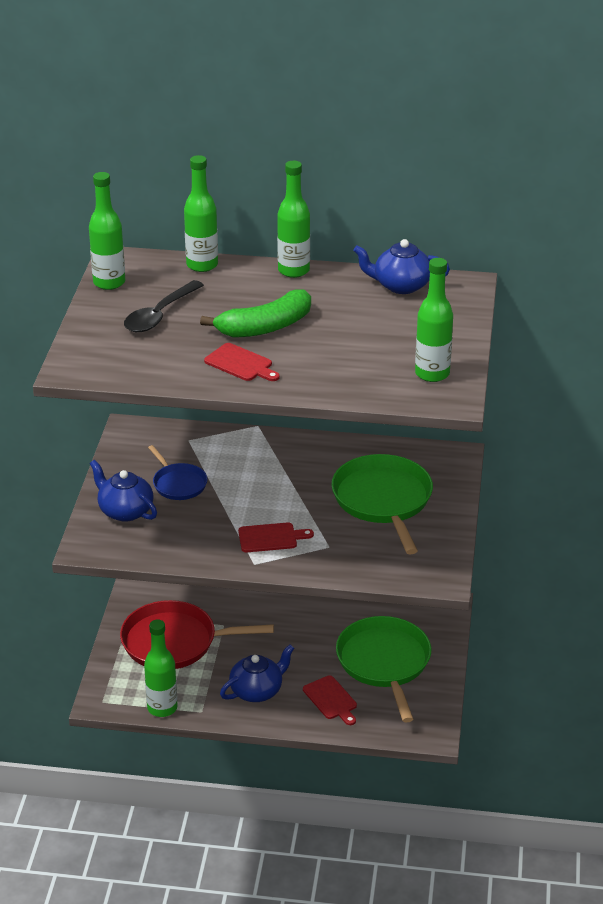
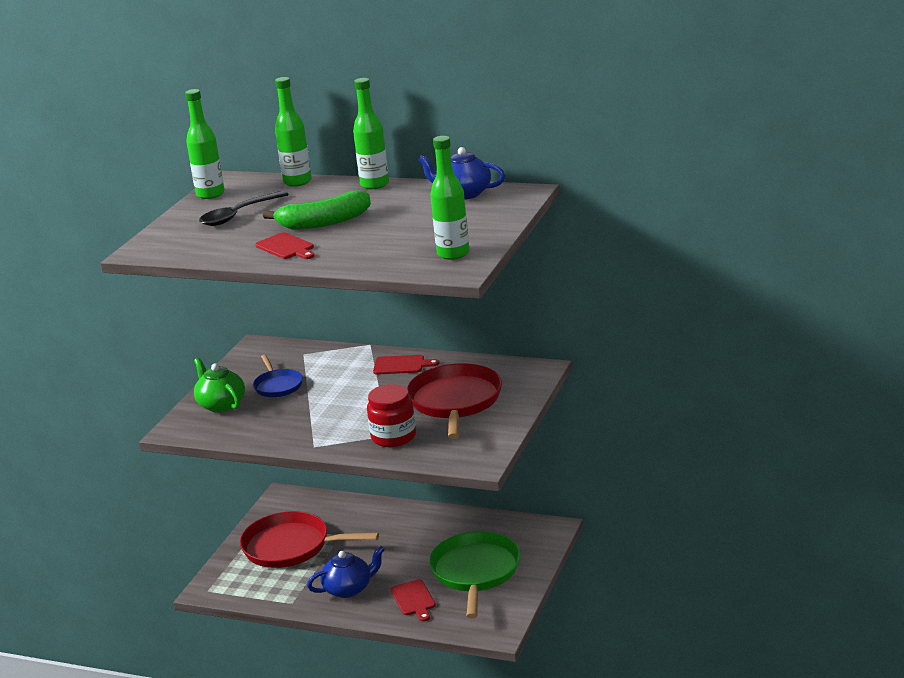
camera: 15 degrees right, 10 degrees down
blue teapot [90,460,157,522] -> green teapot [194,358,245,412]
green bottle [144,619,178,717] -> none
red cutting board [238,522,314,552] -> red cutting board moved to [373,355,439,375]
green pan [331,454,433,554] -> red pan [407,363,502,439]
none -> red jar [367,384,416,447]

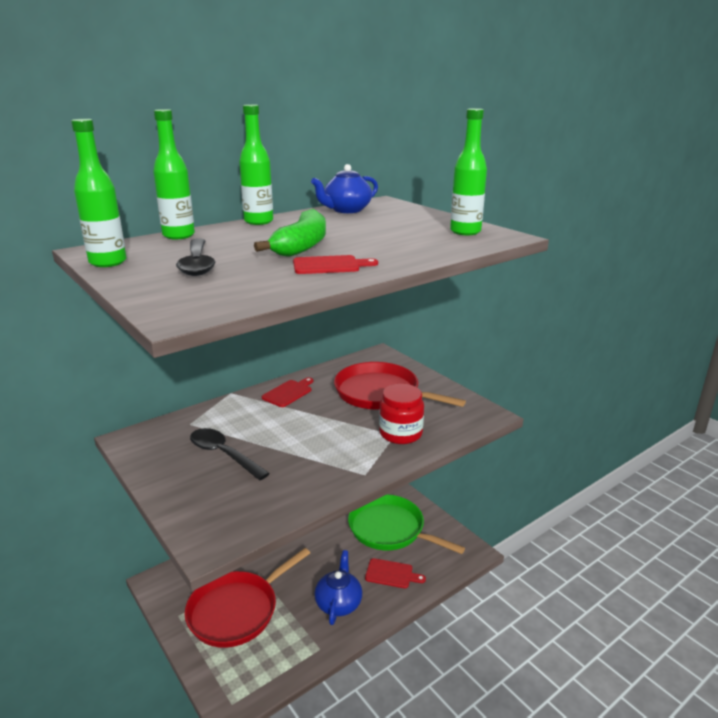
camera: 60 degrees left, 0 degrees up
green teapot [194,358,245,412] -> none
blue pan [253,355,303,397] -> black spoon [190,428,270,480]

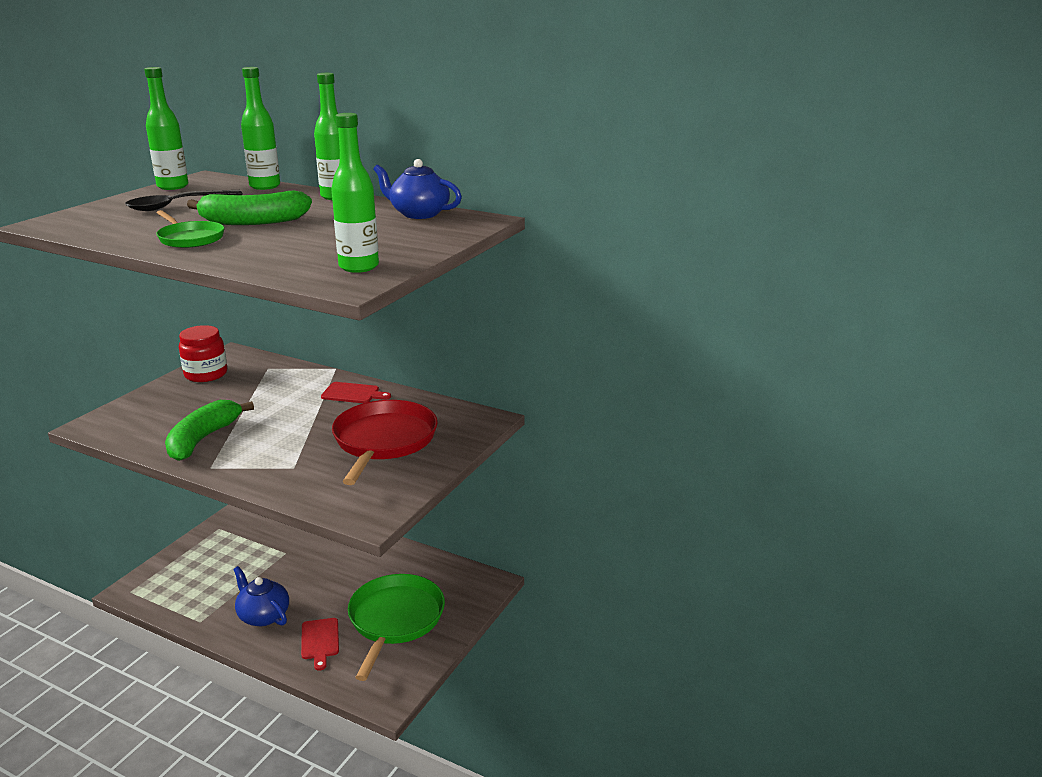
camera: 65 degrees right, 0 degrees up
red pan [185,548,310,648] -> none
black spoon [190,428,270,480] -> none
red cutting board [293,255,378,274] -> green pan [156,210,225,248]
blue teapot [314,550,362,625] -> blue teapot turned 120 degrees counterclockwise [233,566,289,626]
red jar [379,384,424,444] -> red jar moved to [179,325,227,382]
none -> green banana [165,400,254,461]

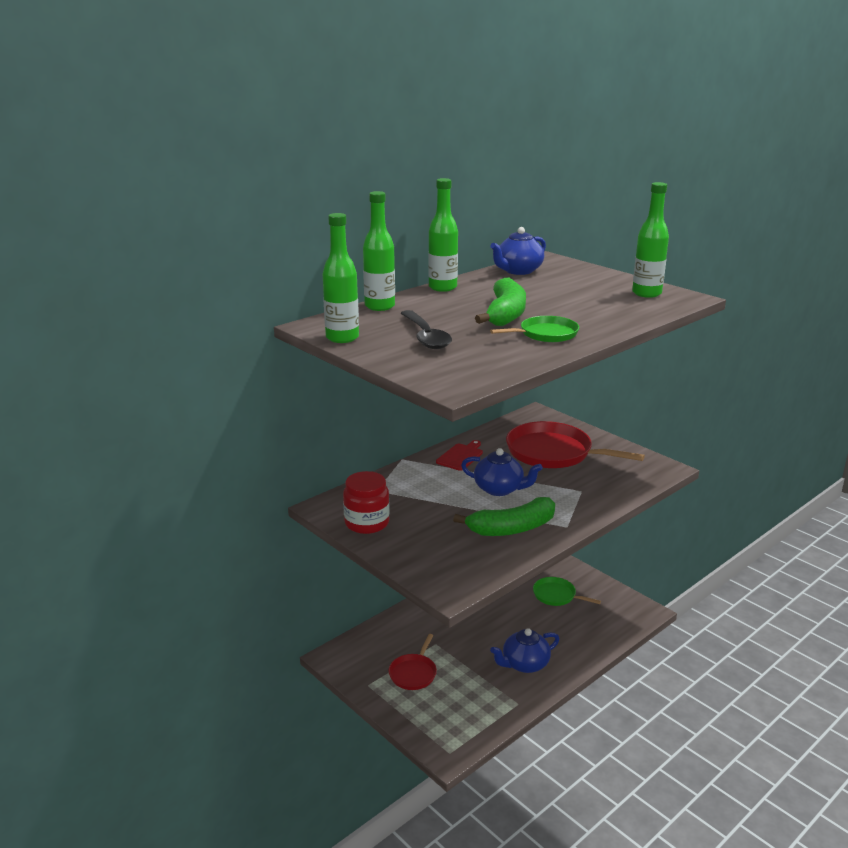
camera: 70 degrees left, 0 degrees up
green banana [165,400,254,461] -> green banana turned 60 degrees counterclockwise [453,497,555,536]
red cutting board [301,618,339,671] -> none
green pan [348,574,445,681] -> green pan [533,577,601,606], size x0.54
none -> red pan [389,634,437,690]
none -> blue teapot [461,448,543,496]

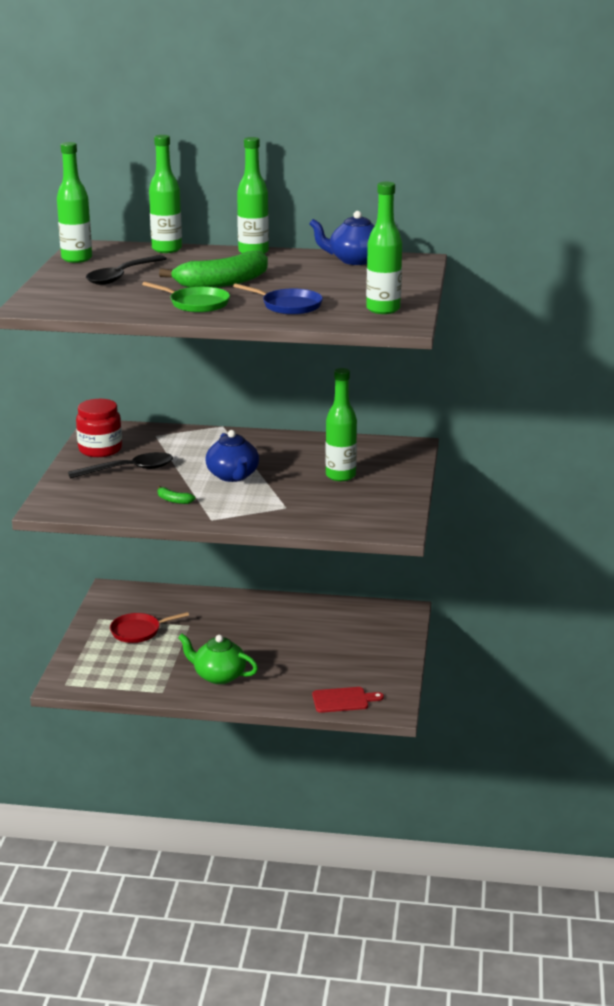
camera: 50 degrees right, 0 degrees up
red cutting board [436,440,483,471] -> red cutting board moved to [312,687,384,713]
green banana [453,497,555,536] -> green banana [158,486,195,504], size x0.42
blue teapot [490,628,559,673] -> green teapot [178,634,258,684]
red pan [506,421,645,468] -> green bottle [325,368,357,481]
green pan [533,577,601,606] -> none
none -> black spoon [68,452,173,479]
none -> blue pan [233,283,323,315]

